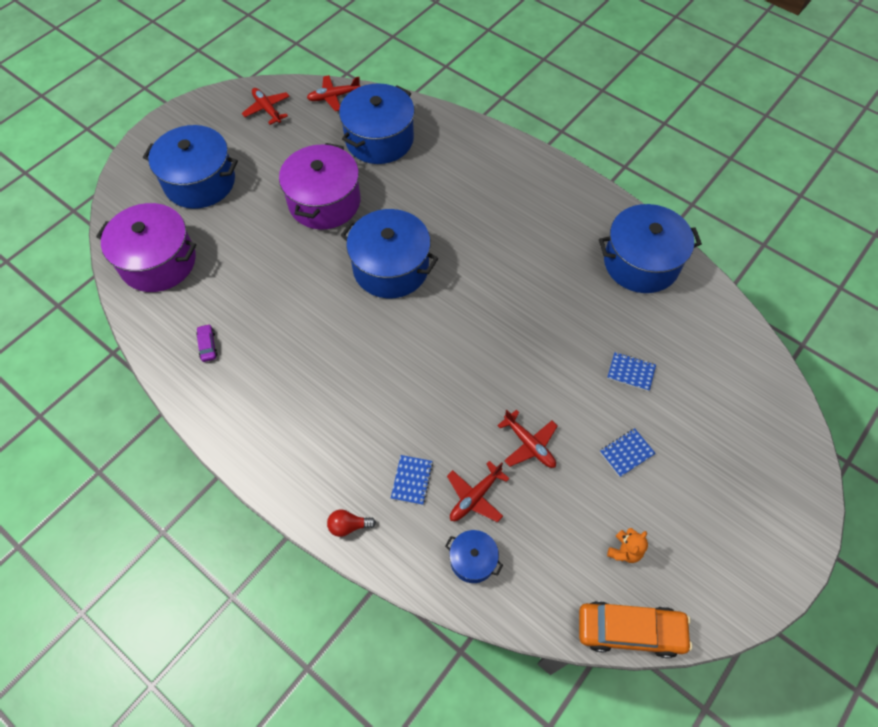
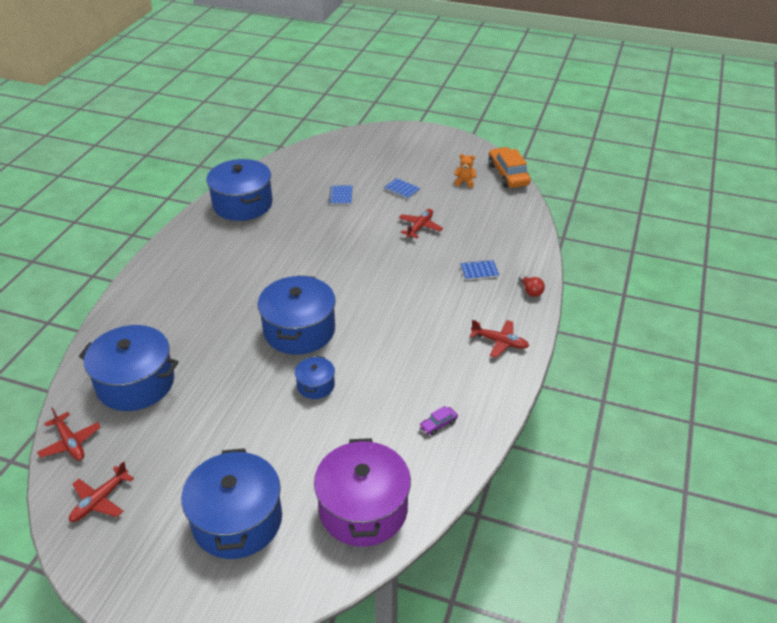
camera: 110 degrees left, 20 degrees down
purple pot [279,143,360,229] -> none
blue pot [445,530,503,583] -> blue pot moved to [295,356,335,399]
red plane [447,461,510,522] -> red plane moved to [470,320,529,358]

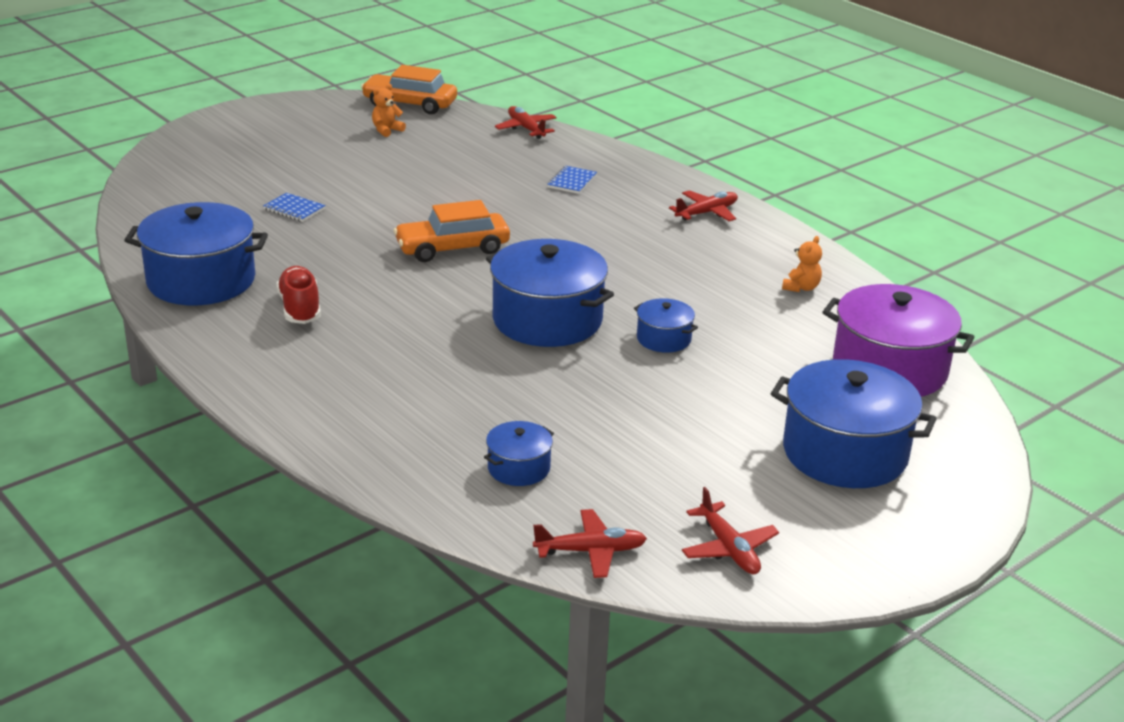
camera: 60 degrees left, 10 degrees down
blue pot [79,325,179,411] -> blue pot [484,421,554,486], size x0.49
blue notebook [384,178,421,199] -> none
red plane [399,209,443,238] -> red plane moved to [495,106,557,139]
purple car [419,406,458,435] -> orange teddy bear [782,236,822,292]
red light bulb [519,275,545,297] -> none
none -> red shoe [276,266,321,324]
none -> orange car [394,200,510,262]

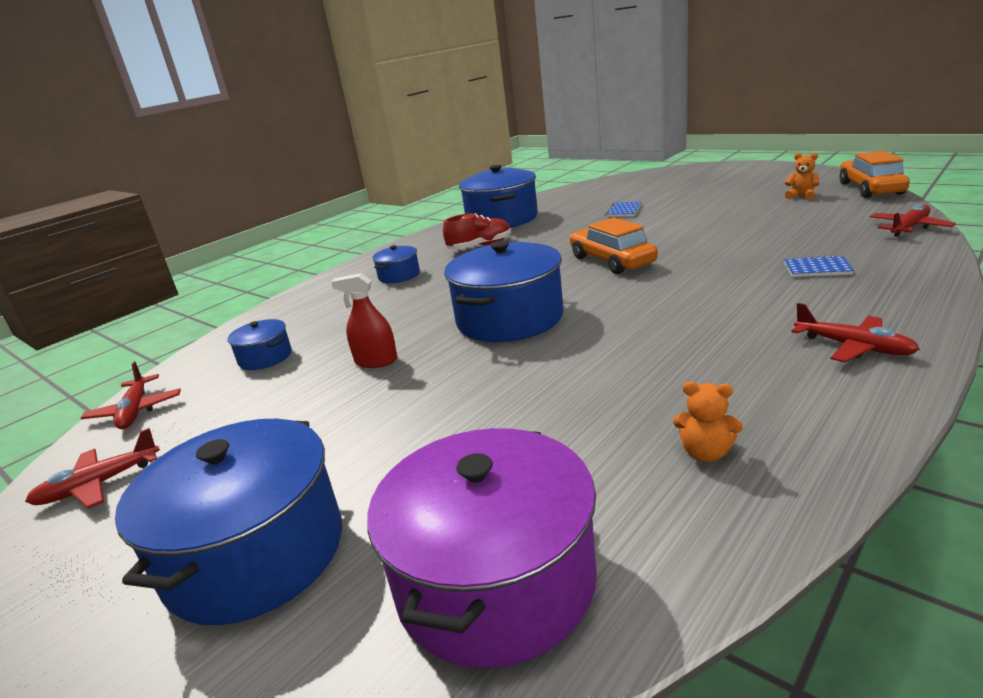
camera: 85 degrees right, 5 degrees down
blue pot [634,298,698,353] -> blue pot moved to [372,245,420,283]
none -> red spray bottle [331,273,397,368]

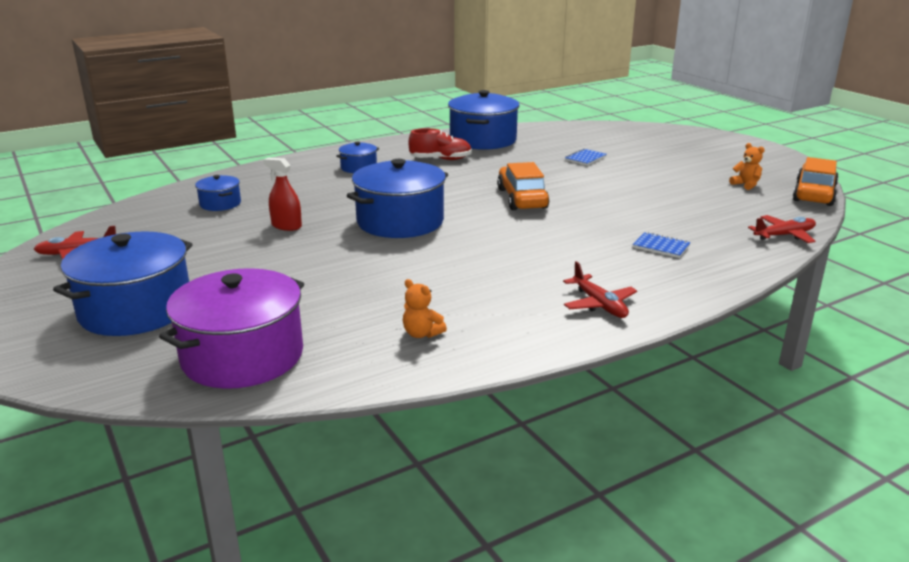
camera: 15 degrees right, 0 degrees up
red plane [81,361,181,429] -> none

